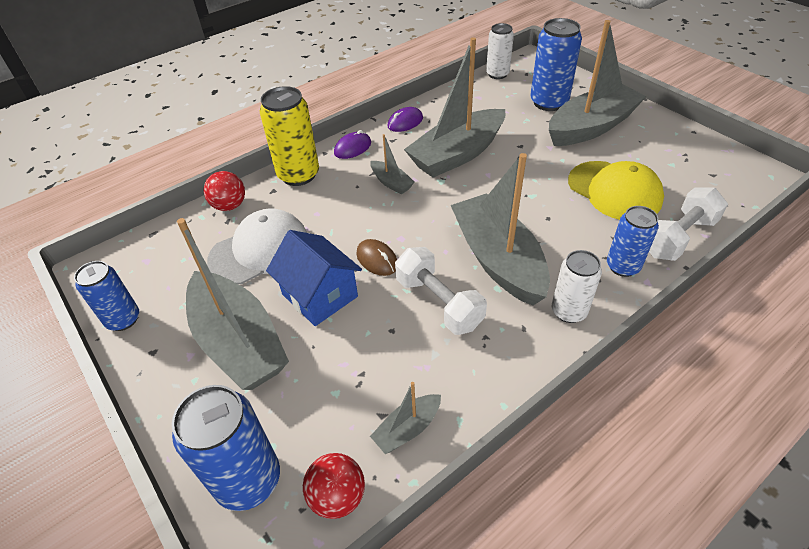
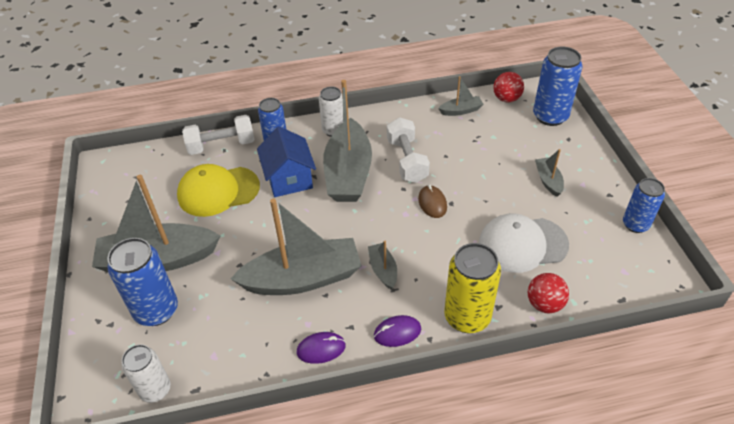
camera: 155 degrees left, 0 degrees up
grey boat [177,218,289,390] -> grey boat [535,149,564,197], size x0.45
blue house [266,230,362,326] -> blue house moved to [257,126,316,197]
yellow cap [568,161,664,220] -> yellow cap turned 90 degrees counterclockwise [177,164,260,217]

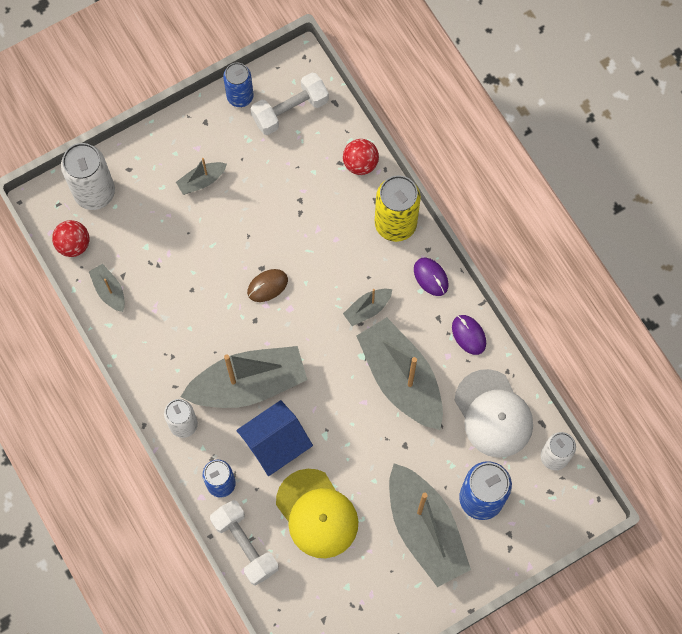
camera: 110 degrees left, 25 degrees up
white dumbbell [387,117,430,183] -> white dumbbell moved to [251,73,329,135]
white cap [479,213,569,273] -> white cap moved to [455,369,533,458]
blue can [533,47,582,126] -> white can [61,143,115,210]

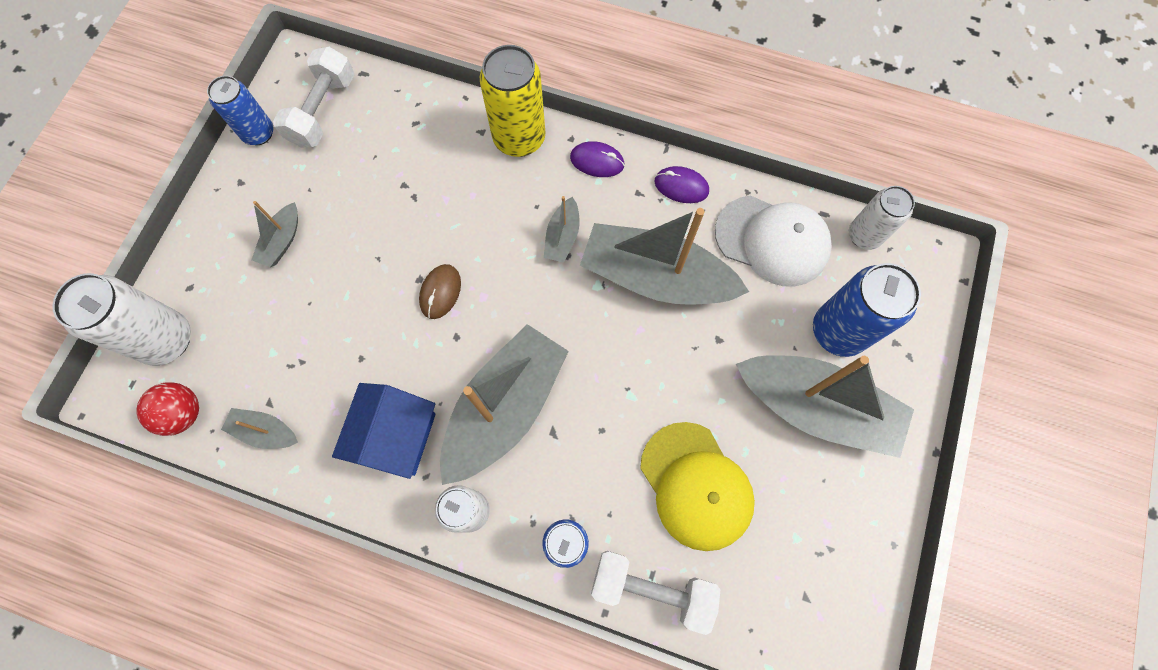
camera: 40 degrees left, 0 degrees up
blue house [236,400,313,476] -> blue house moved to [332,383,436,479]
yellow cap [276,469,358,558] -> yellow cap turned 45 degrees clockwise [640,422,755,551]
red ball [343,139,379,175] -> none

